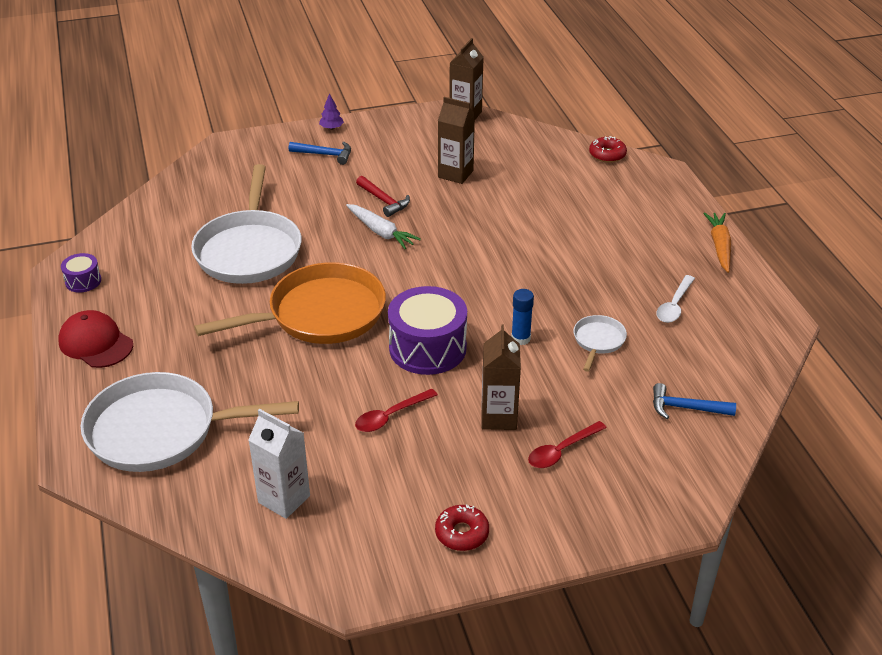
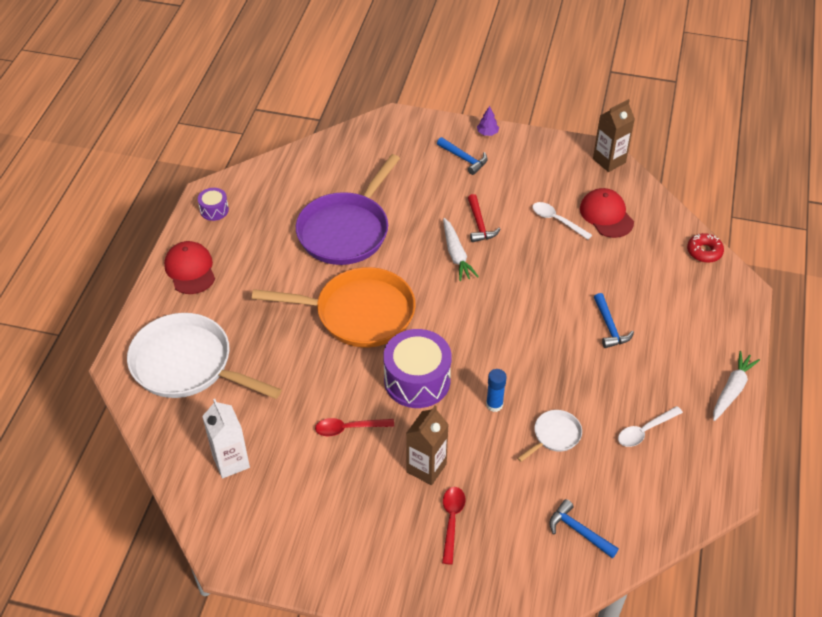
camera: 30 degrees right, 10 degrees up
white pan [191,164,302,284] -> purple pan [296,154,400,265]
red donut [435,505,489,551] -> none
brown carton [438,97,475,184] -> white spoon [532,202,592,240]
red spoon [528,421,607,468] -> red spoon turned 105 degrees clockwise [442,487,465,564]
orange carrot [703,213,731,273] -> white carrot [713,351,760,421]
none -> red cap [580,188,634,238]
none -> blue hammer [594,293,634,348]

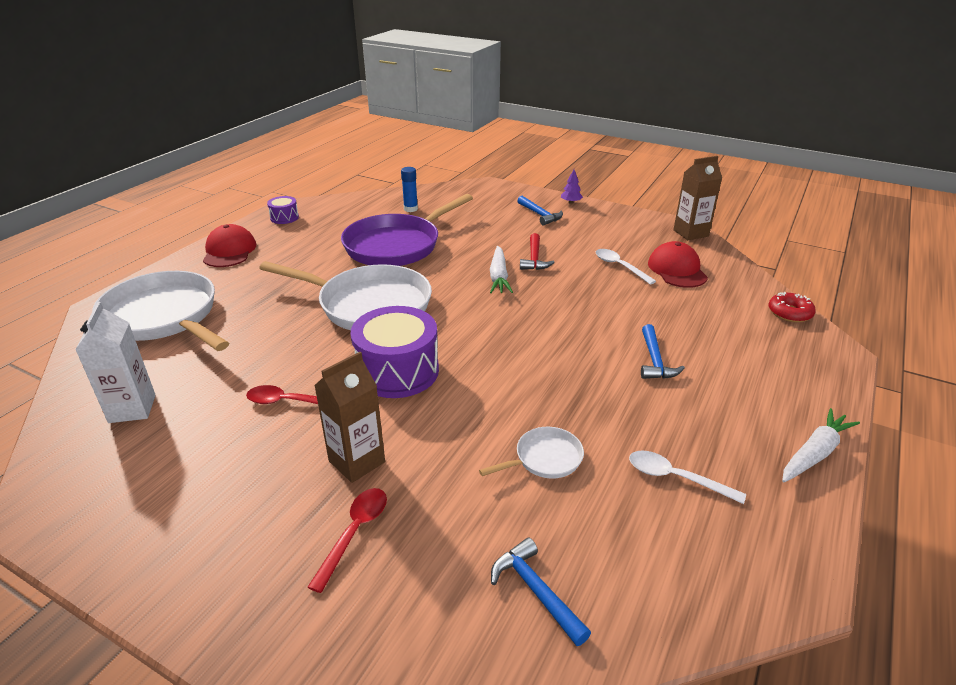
camera: 15 degrees right, 15 degrees down
orange pan [252,267,416,347] -> white pan [259,261,432,330]
blue glue stick [486,369,507,412] -> blue glue stick moved to [401,167,418,212]
white spoon [618,406,683,447] -> white spoon turned 45 degrees clockwise [629,451,746,504]

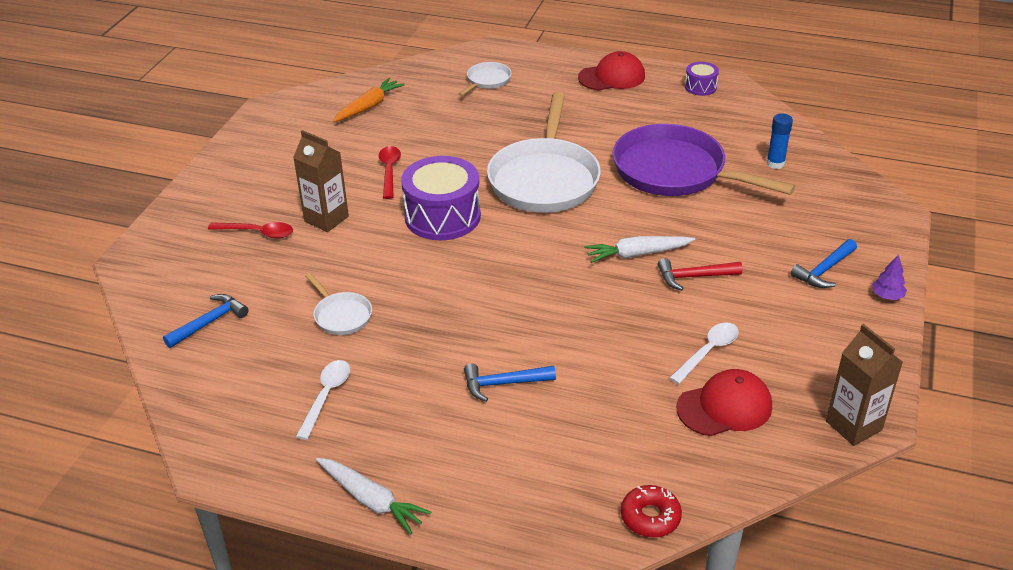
camera: 80 degrees right, 5 degrees up
white carton [75,302,156,423] -> orange carrot [333,78,405,122]
white pan [92,271,229,351] -> white pan [458,62,512,96], size x0.45

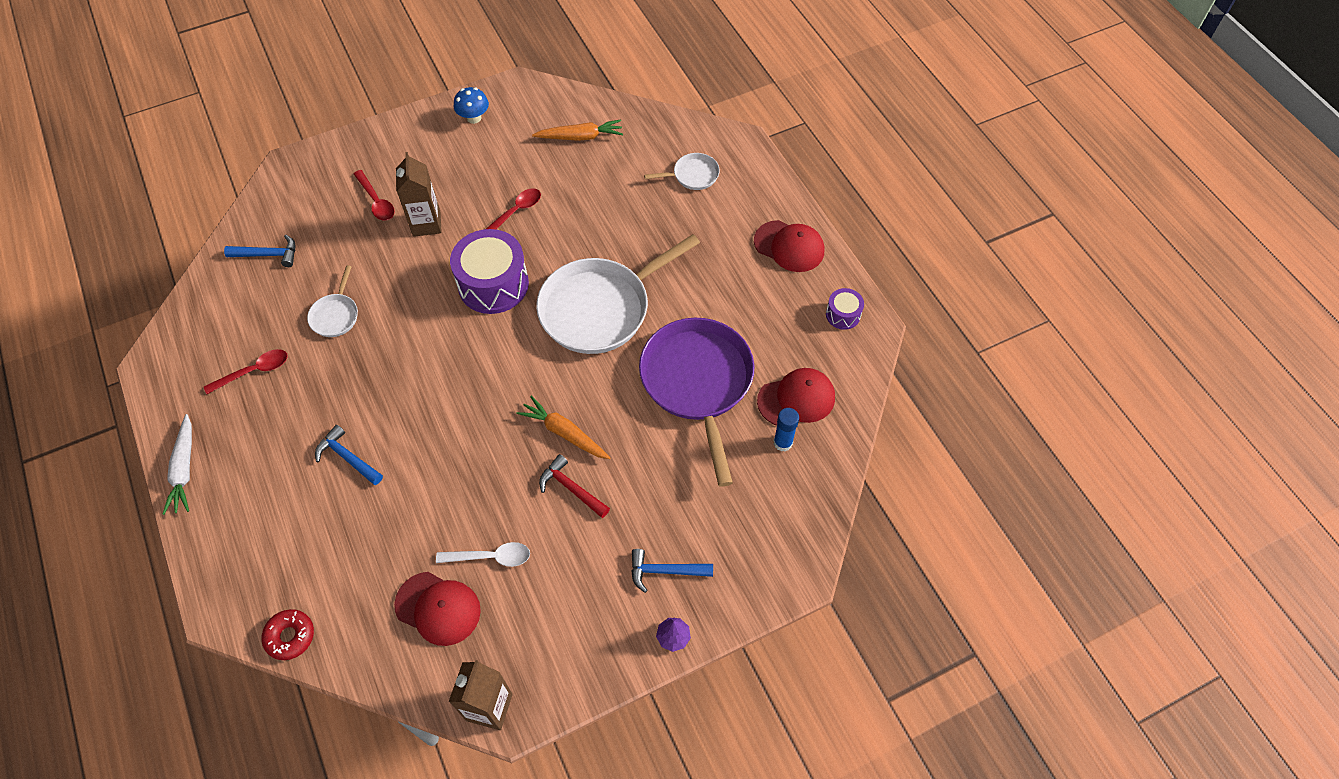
camera: 45 degrees right, 20 degrees up
white spoon [296,360,350,440] -> red spoon [204,349,288,394]
white carrot [585,236,695,263] -> orange carrot [517,396,611,459]
none -> blue mushroom [454,87,489,124]
none -> red cap [757,368,835,425]

